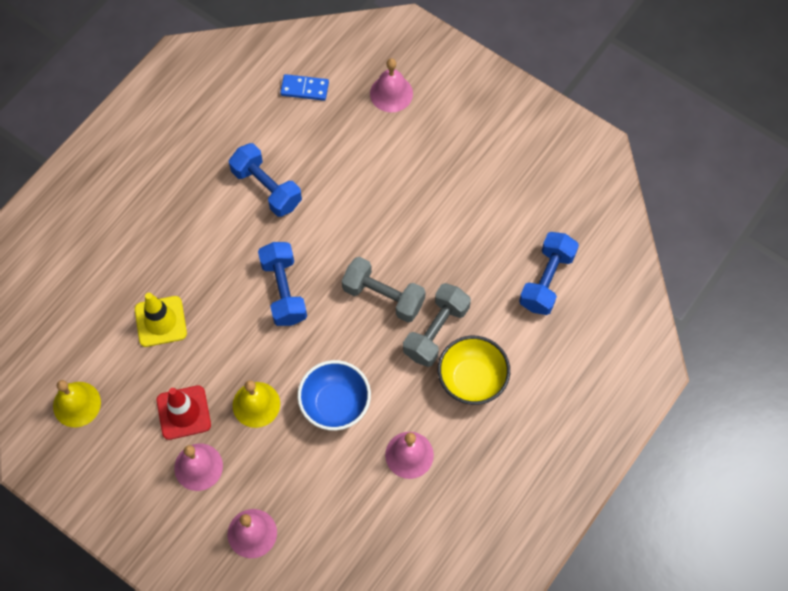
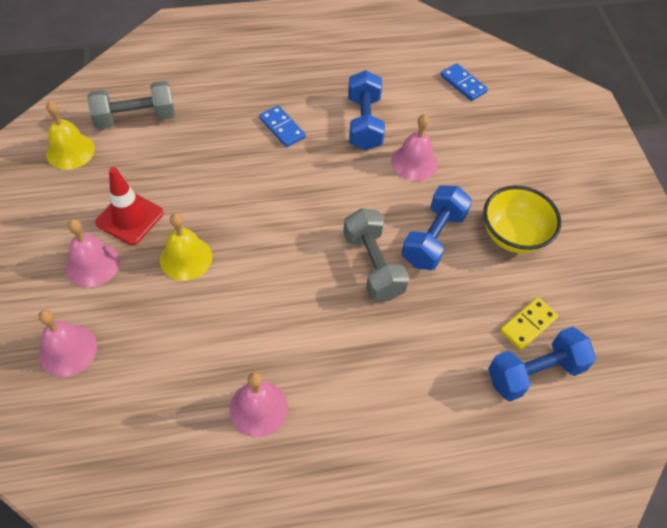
camera: 40 degrees right, 10 degrees down
yellow traffic cone [135,293,187,347] -> none
blue dumbbell [258,242,307,326] -> blue dumbbell moved to [402,185,472,270]
blue bowl [297,360,371,431] -> none
pink bell [370,58,413,112] -> pink bell moved to [391,114,438,181]
grey dumbbell [403,283,471,367] -> grey dumbbell moved to [87,81,175,129]
yellow bowl [438,336,510,405] -> yellow bowl moved to [483,186,561,254]
none -> blue domino [259,105,306,147]
none -> yellow domino [500,297,558,350]

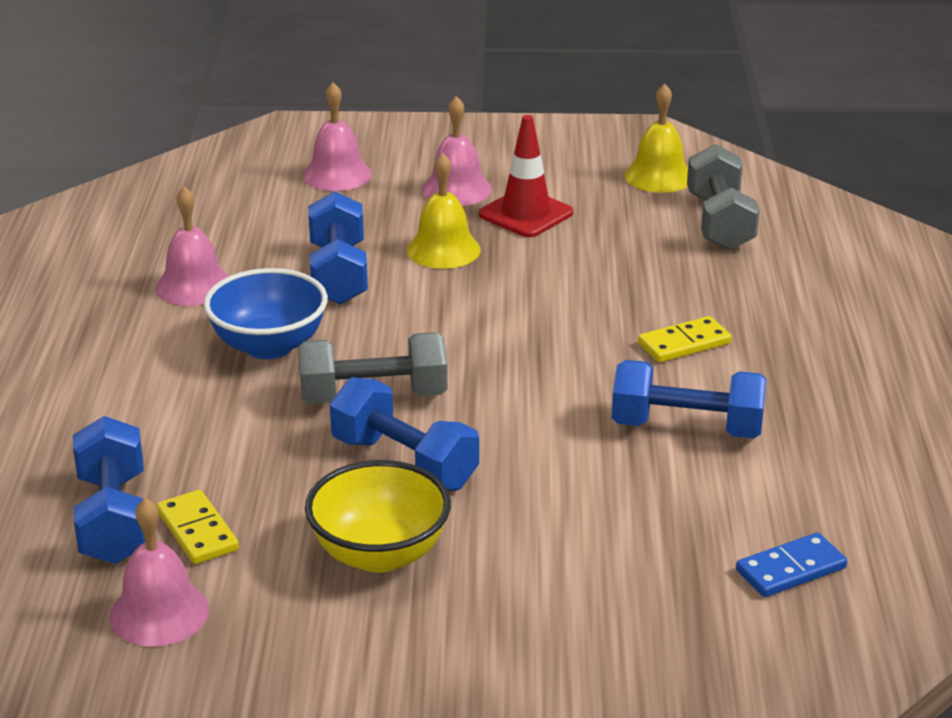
camera: 105 degrees right, 25 degrees down
blue domino [259,105,306,147] -> yellow domino [638,316,732,363]
pink bell [391,114,438,181] -> pink bell moved to [109,498,209,647]
none -> blue bowl [204,268,328,359]
none -> blue dumbbell [308,191,368,305]

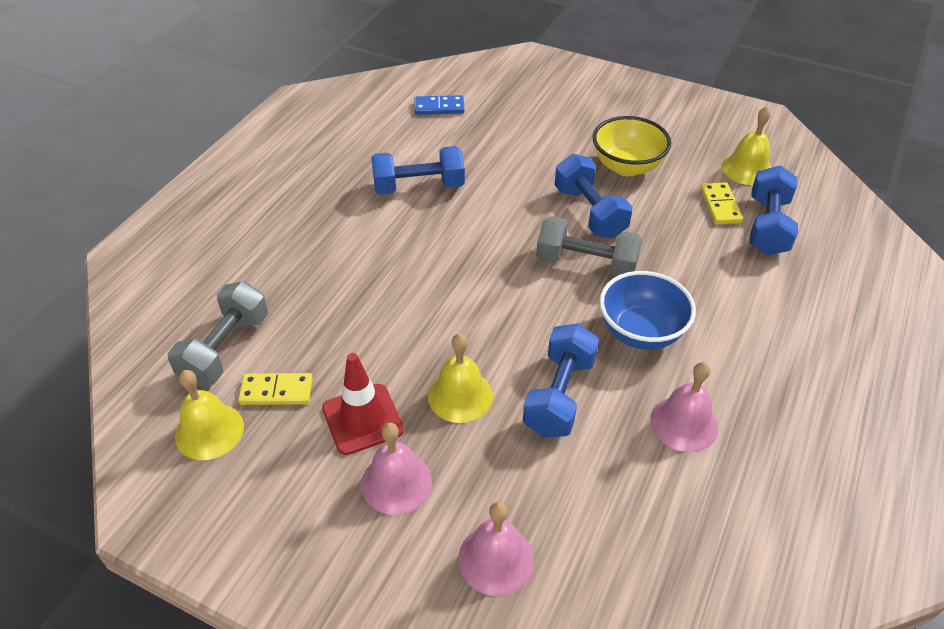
camera: 155 degrees left, 15 degrees up
pink bell [109,498,209,647] -> yellow bell [722,106,772,185]
blue dumbbell [612,360,767,439] -> blue dumbbell turned 45 degrees counterclockwise [371,146,465,195]
yellow domino [638,316,732,363] -> yellow domino moved to [238,373,313,405]

